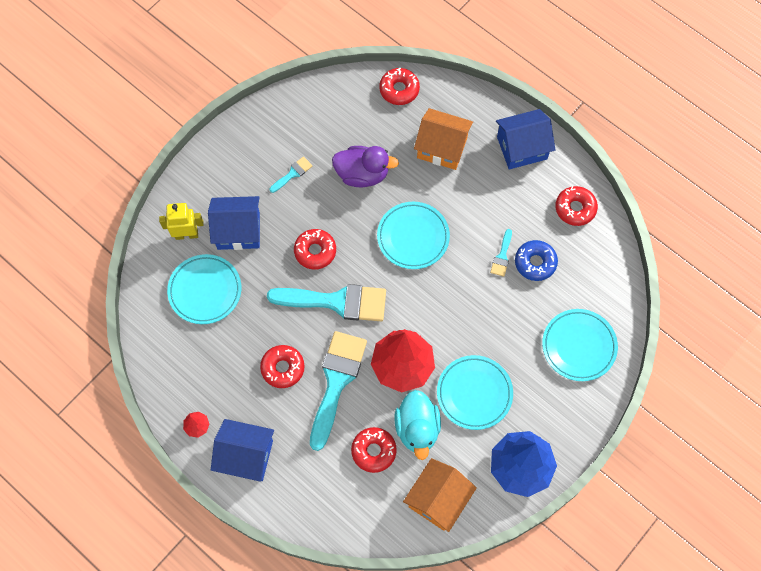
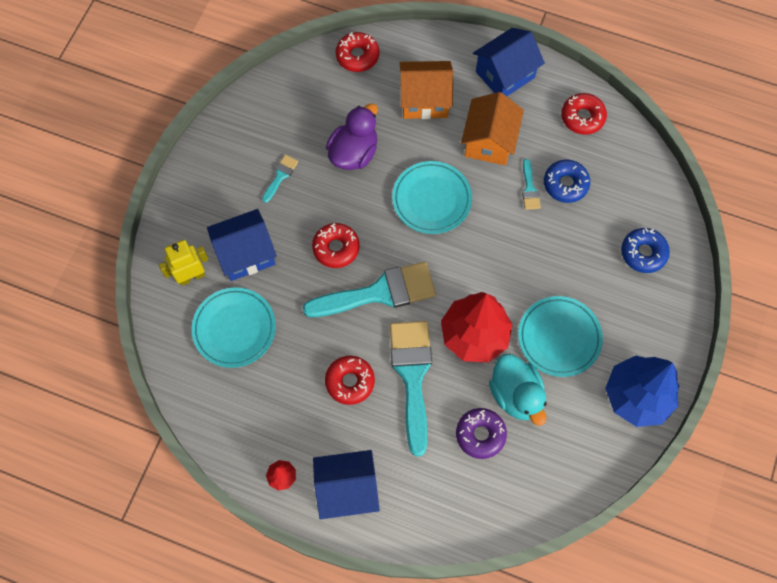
camera: 20 degrees left, 0 degrees up
purple duck [332,146,399,187] -> purple duck turned 45 degrees counterclockwise [326,103,378,170]
red donut [351,427,397,473] -> purple donut [456,408,507,459]
orange house [403,458,477,532] -> orange house moved to [461,92,524,165]
turquoise plate [542,309,618,381] -> blue donut [621,228,670,273]

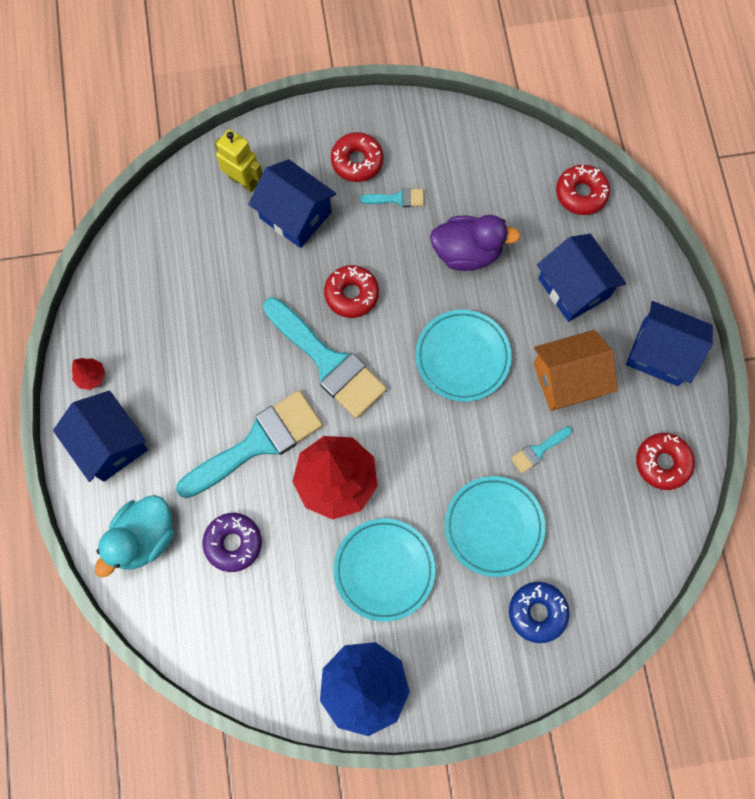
camera: 60 degrees right, 5 degrees up
turquoise plate [192,287,276,368] -> turquoise plate moved to [445,476,545,577]
red donut [325,356,375,405] -> red donut moved to [331,132,383,182]
orange house [400,61,453,119] -> blue house [537,234,626,322]
turquoise duck [489,354,547,426] -> turquoise duck moved to [95,495,174,578]
blue donut [544,160,590,203] -> none

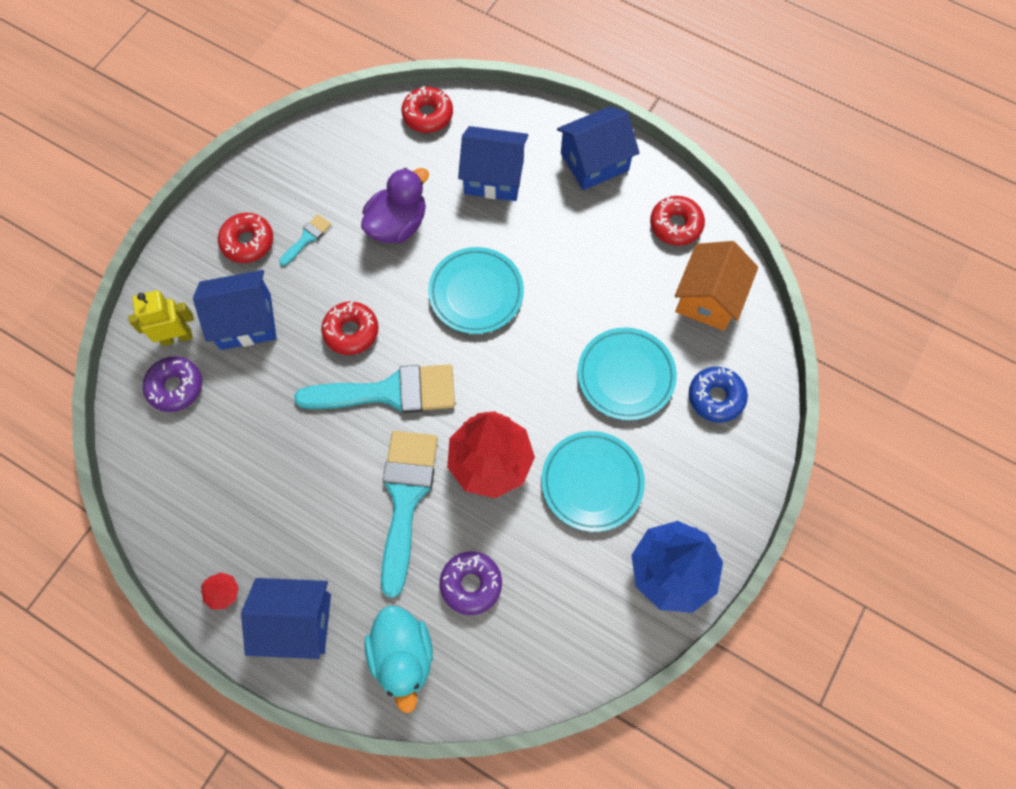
camera: 50 degrees left, 5 degrees down
turquoise brush [511,427,572,474] -> none
orange house [533,330,618,411] -> orange house moved to [675,241,758,331]
none -> purple donut [143,356,202,412]

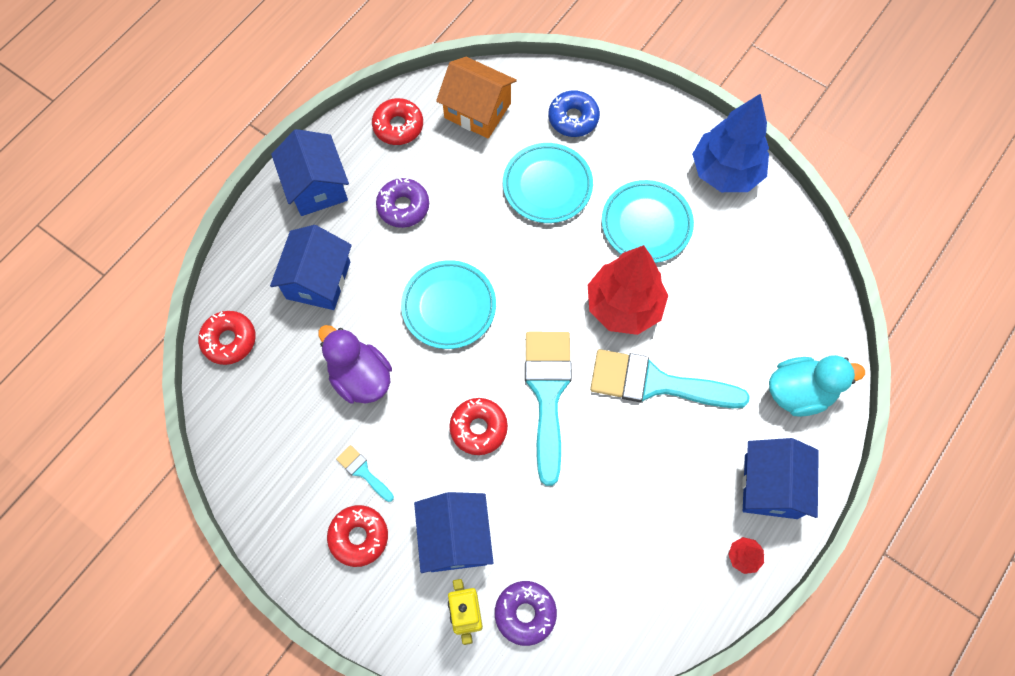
camera: 85 degrees left, 0 degrees up
purple donut [440,552,502,615] -> purple donut moved to [376,178,429,228]

